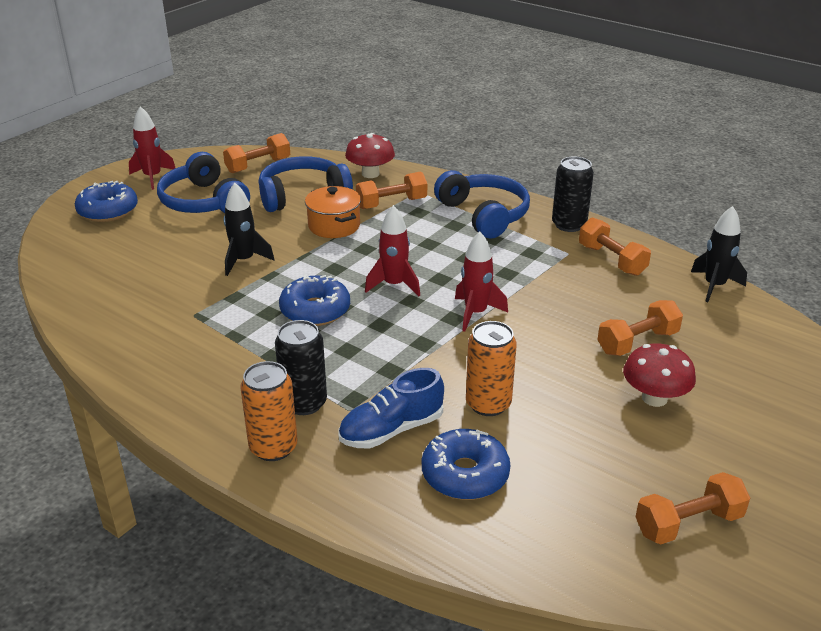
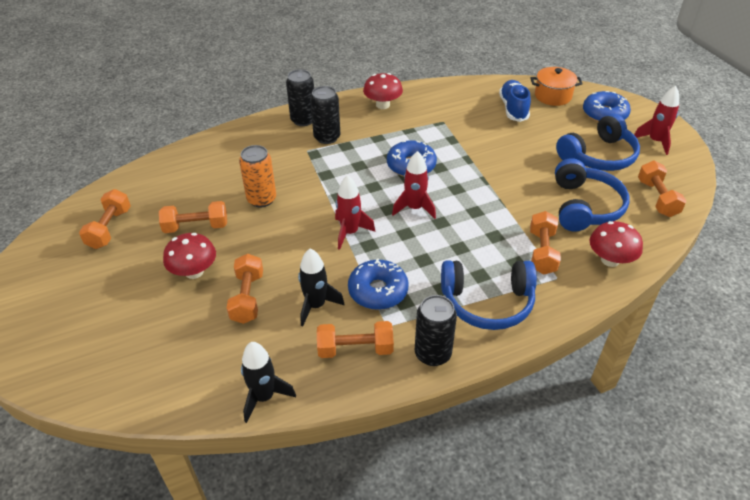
camera: 120 degrees right, 10 degrees up
blue headphones [157,152,250,213] -> blue headphones turned 150 degrees clockwise [556,114,640,171]
black rocket [224,183,275,276] -> black rocket moved to [298,248,344,326]
orange can [240,361,297,461] -> black can [286,69,314,126]
orange pot [305,186,361,238] -> orange pot moved to [530,67,583,106]
blue shoe [338,368,444,448] -> blue shoe moved to [499,80,531,122]
blue donut [422,429,510,500] -> blue donut moved to [348,258,409,310]
none -> orange dumbbell [159,201,227,233]
none -> red mushroom [363,73,403,109]

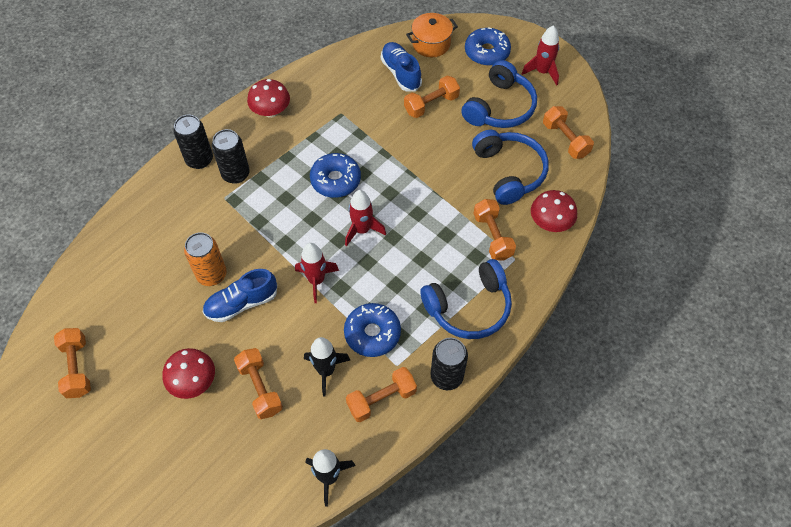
camera: 25 degrees left, 15 degrees up
orange dumbbell [159,201,227,233] -> orange dumbbell moved to [404,76,460,118]
none -> blue shoe [203,269,277,322]

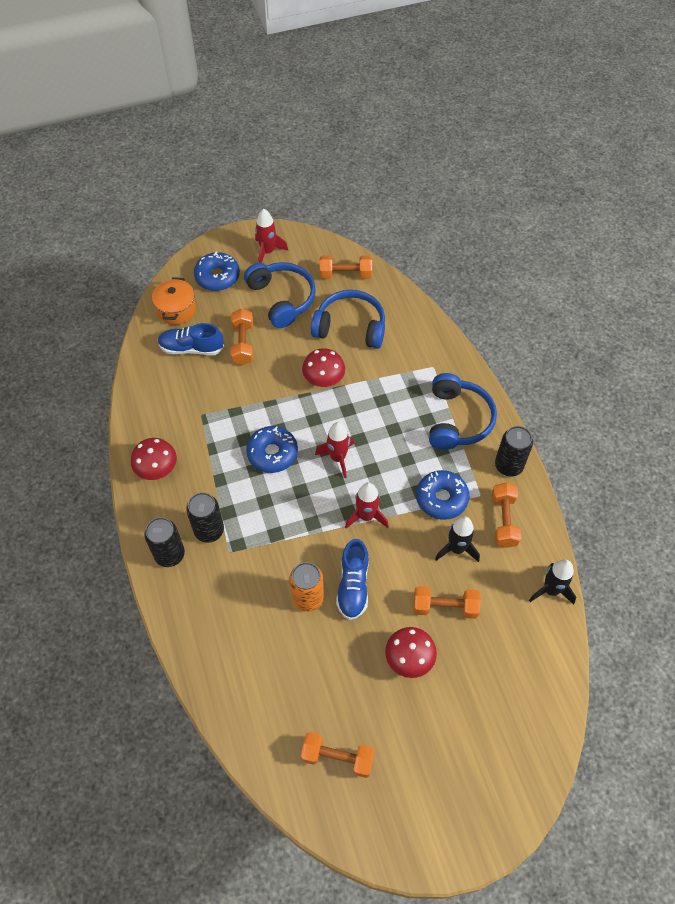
camera: 60 degrees left, 0 degrees up
orange dumbbell [473,199,516,261] -> none
red mushroom [531,190,577,232] -> red mushroom moved to [302,348,345,387]

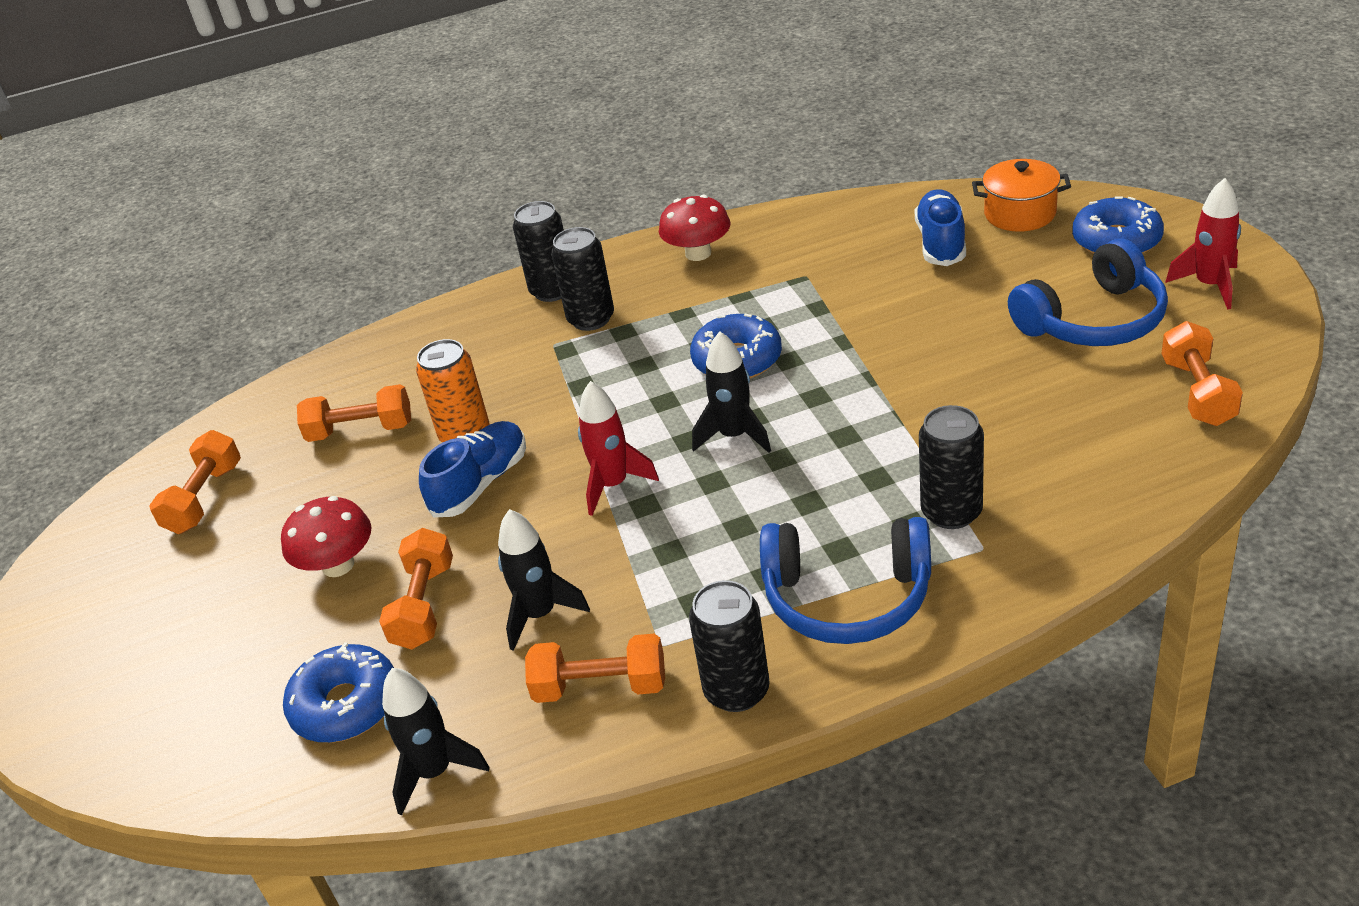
camera: 95 degrees right, 20 degrees down
orange dumbbell [231,309,253,365] -> orange dumbbell moved to [297,384,411,442]
red mushroom [302,348,345,387] -> none
blue headphones [311,290,385,349] -> none
red rocket [315,422,354,478] -> black rocket [692,331,771,453]
blue shoe [336,539,369,620] -> blue shoe turned 120 degrees clockwise [419,421,526,517]
blue donut [416,470,470,520] -> blue donut moved to [283,642,394,743]
none -> black can [919,405,984,529]

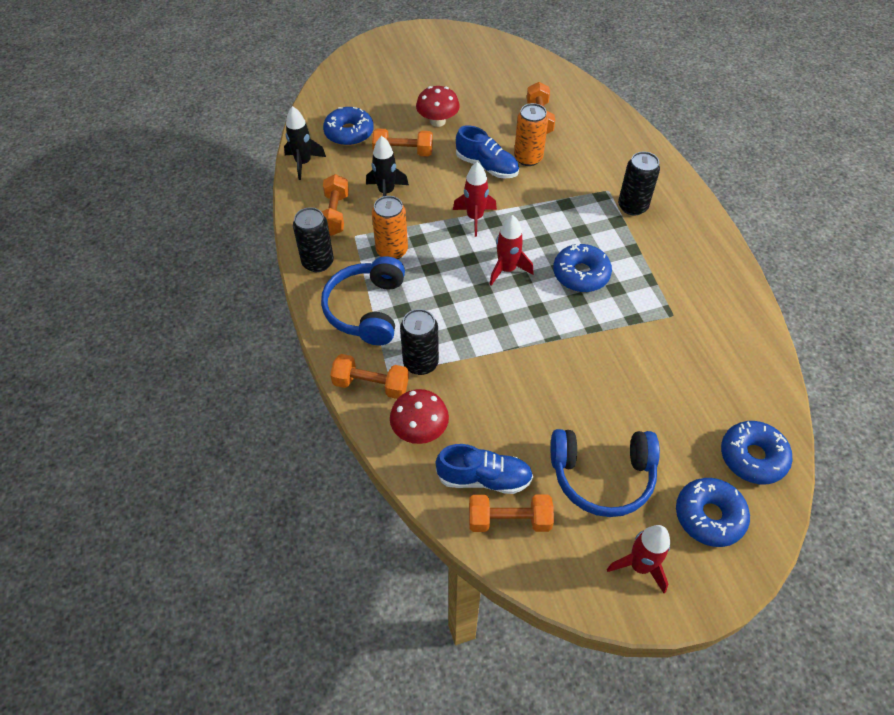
camera: 85 degrees right, 15 degrees up
orange dumbbell [149,430,241,534] -> orange dumbbell moved to [330,354,409,399]
black can [513,201,564,302] -> none
red mushroom [659,195,730,261] -> red mushroom moved to [390,389,449,444]
black rocket [692,331,771,453] -> red rocket [489,215,533,286]
blue shoe [914,189,966,266] -> blue shoe moved to [435,444,533,494]
orange pot [972,159,1071,232] -> blue donut [721,421,792,484]
blue headphones [1008,238,1168,346] -> blue headphones turned 60 degrees counterclockwise [551,429,660,517]
none -> orange can [372,196,408,259]

